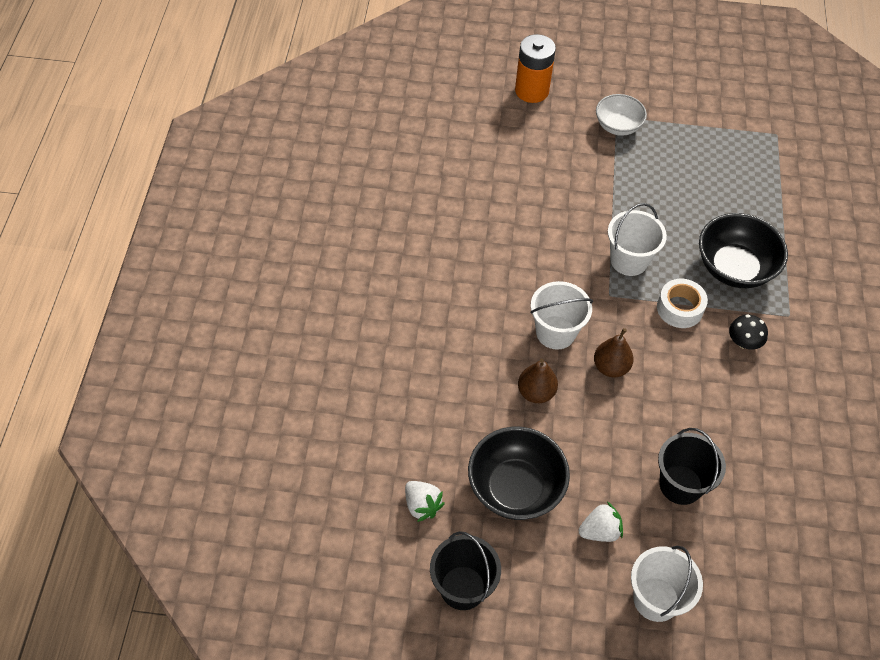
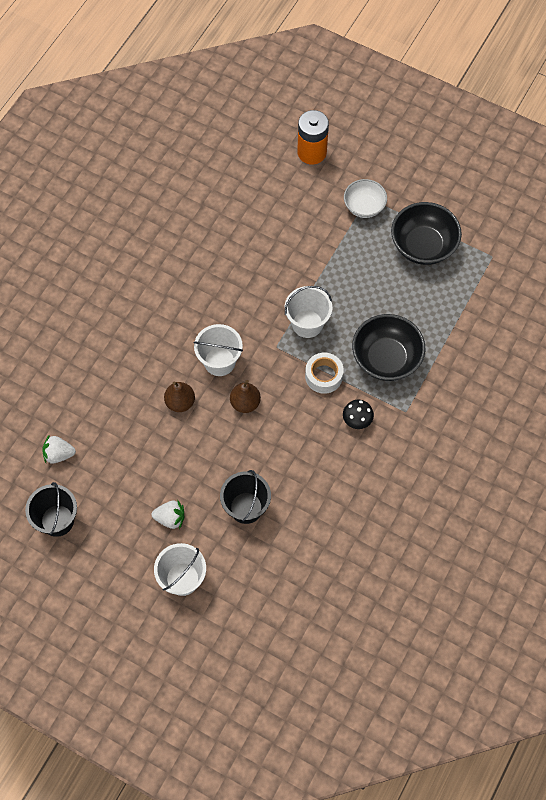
camera: 25 degrees right, 10 degrees up
white strawberry [405,481,445,522] -> white strawberry turned 105 degrees clockwise [42,435,76,464]
black bowl [468,427,570,520] -> black bowl moved to [391,202,462,265]

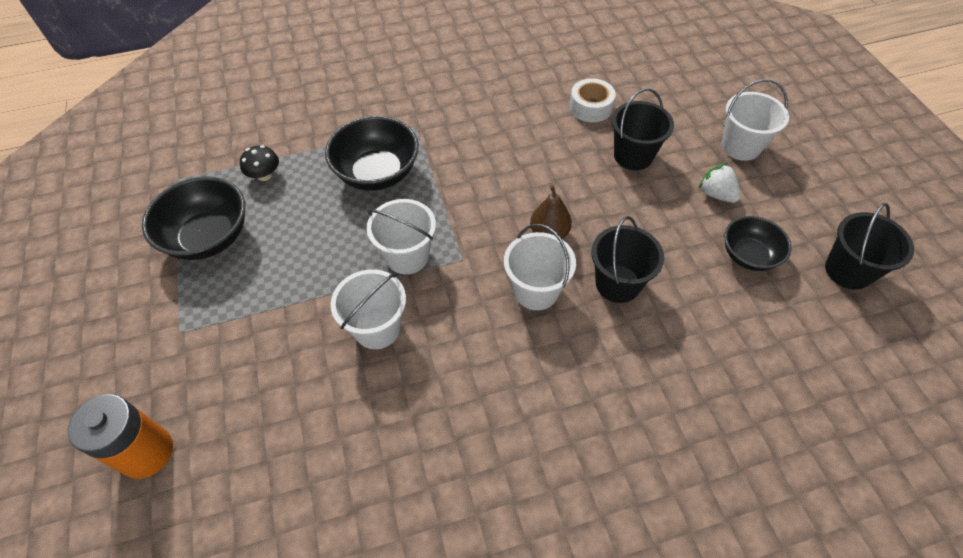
camera: 135 degrees left, 10 degrees down
white strawberry [42,435,76,464] -> none
brown pear [164,381,195,412] -> black bucket [591,216,664,303]
white tape [305,353,344,394] -> white tape moved to [570,78,616,122]
black mushroom [343,400,374,429] -> black mushroom moved to [240,145,279,181]
white bowl [344,179,387,218] -> none
none -> white bucket [331,269,406,349]
none -> black bowl [724,216,792,271]

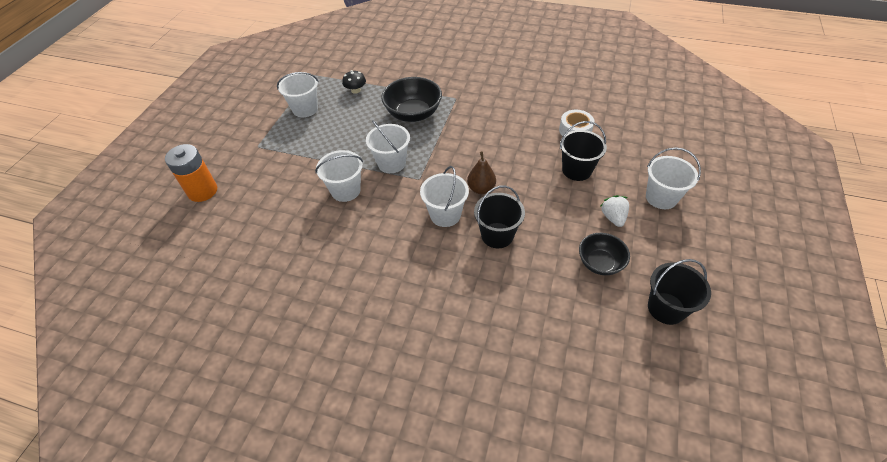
camera: 35 degrees right, 5 degrees down
black bowl [142,176,245,260] -> white bucket [277,72,319,117]

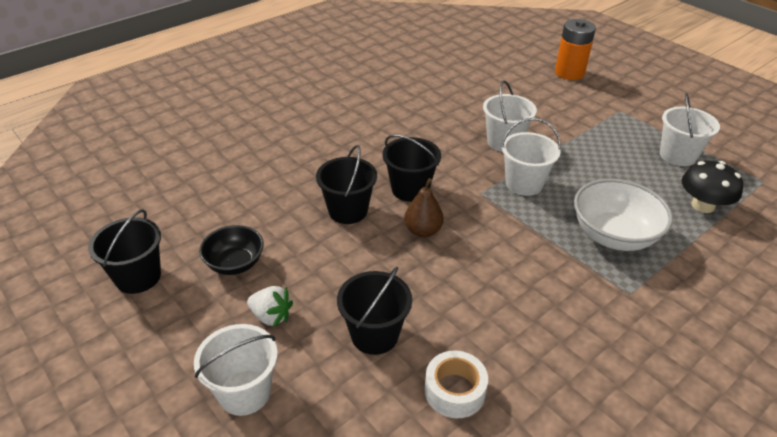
camera: 120 degrees right, 10 degrees down
black mushroom [342,70,366,94] -> black mushroom [682,161,743,213], size x1.52
black bowl [381,77,442,122] -> white bowl [574,179,673,251]
white bucket [420,166,469,227] -> black bucket [383,135,441,202]

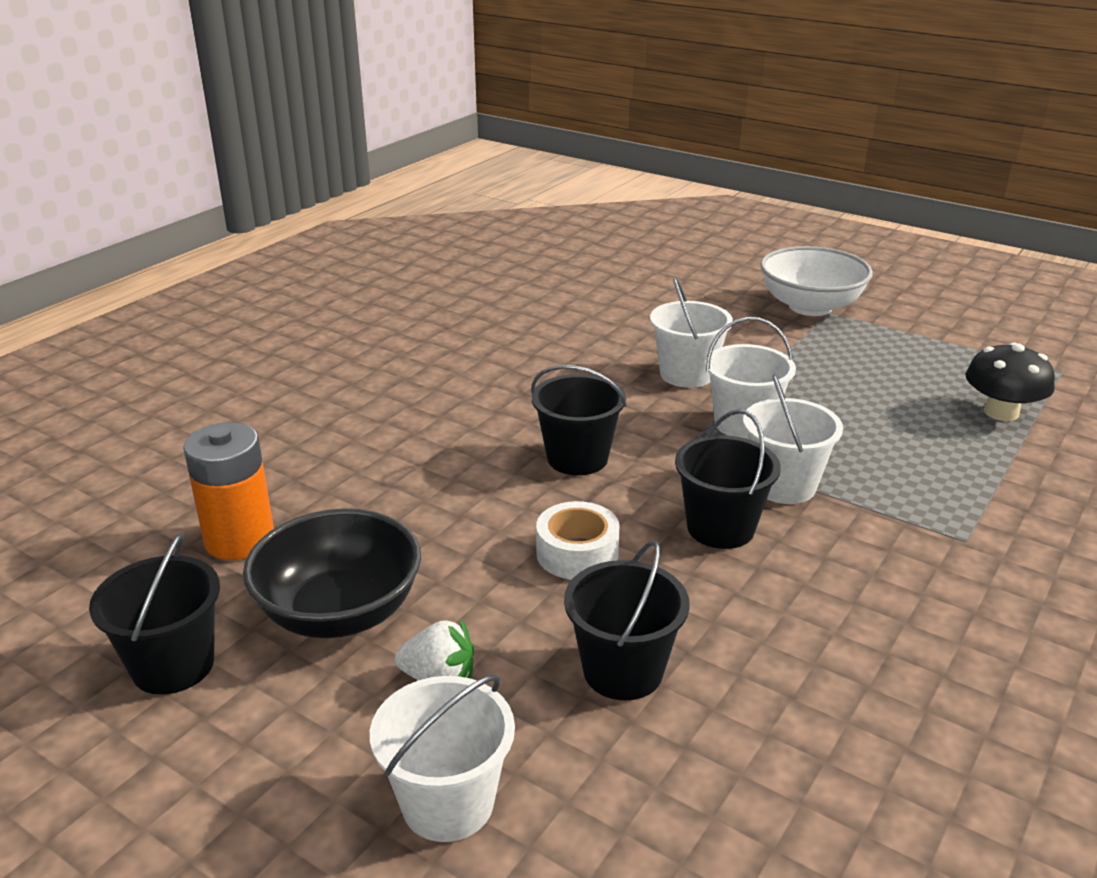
camera: 15 degrees left, 10 degrees down
black bowl [199,225,264,275] -> black bowl [243,509,421,638], size x1.57
black bucket [316,145,377,224] -> black bucket moved to [675,409,781,549]
brown pear [404,178,444,237] -> none
white tape [425,351,488,418] -> white tape moved to [536,501,620,580]
orange battery [555,19,596,80] -> orange battery moved to [183,422,274,560]
white bowl [574,179,673,251] -> white bowl moved to [760,246,873,316]
white bucket [660,93,720,166] -> white bucket moved to [743,374,843,504]

